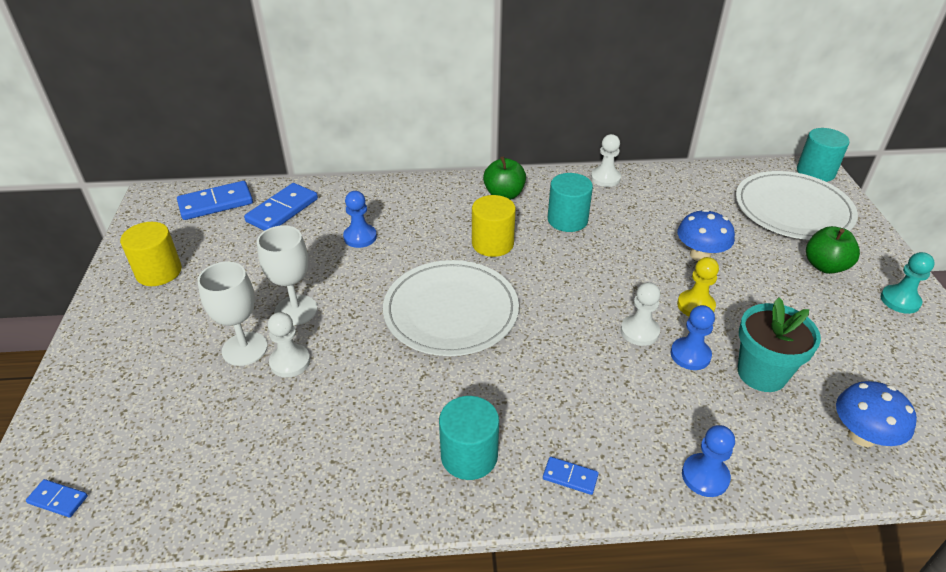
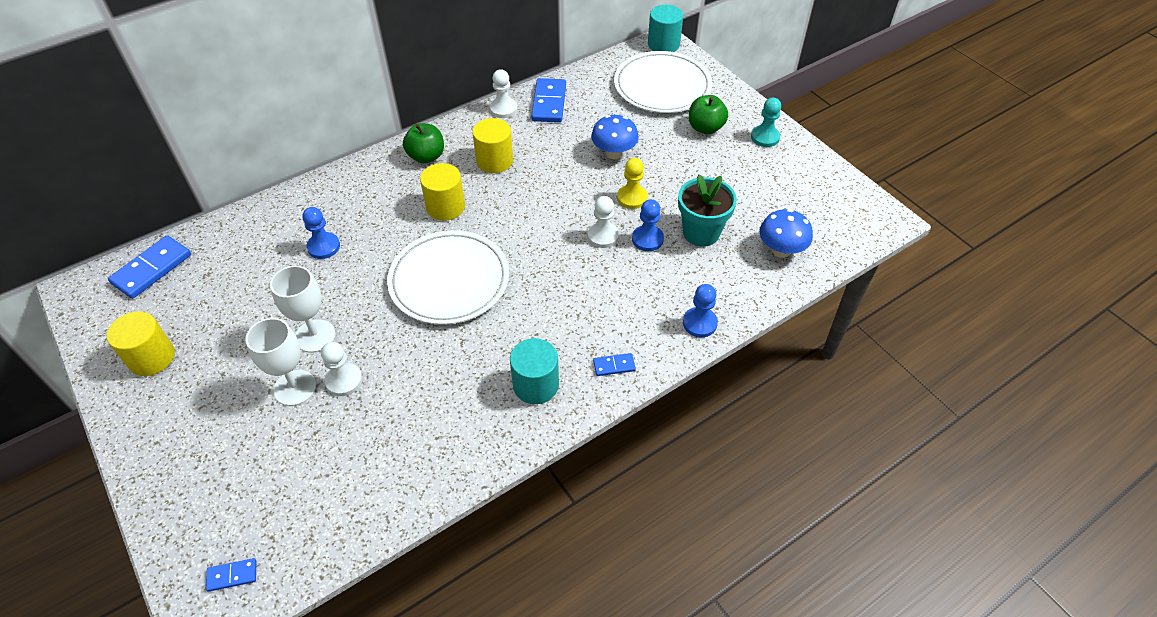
camera: 30 degrees left, 10 degrees up
blue domino [244,183,318,231] -> blue domino moved to [531,78,566,122]
turquoise cylinder [548,173,593,232] -> yellow cylinder [472,118,513,173]

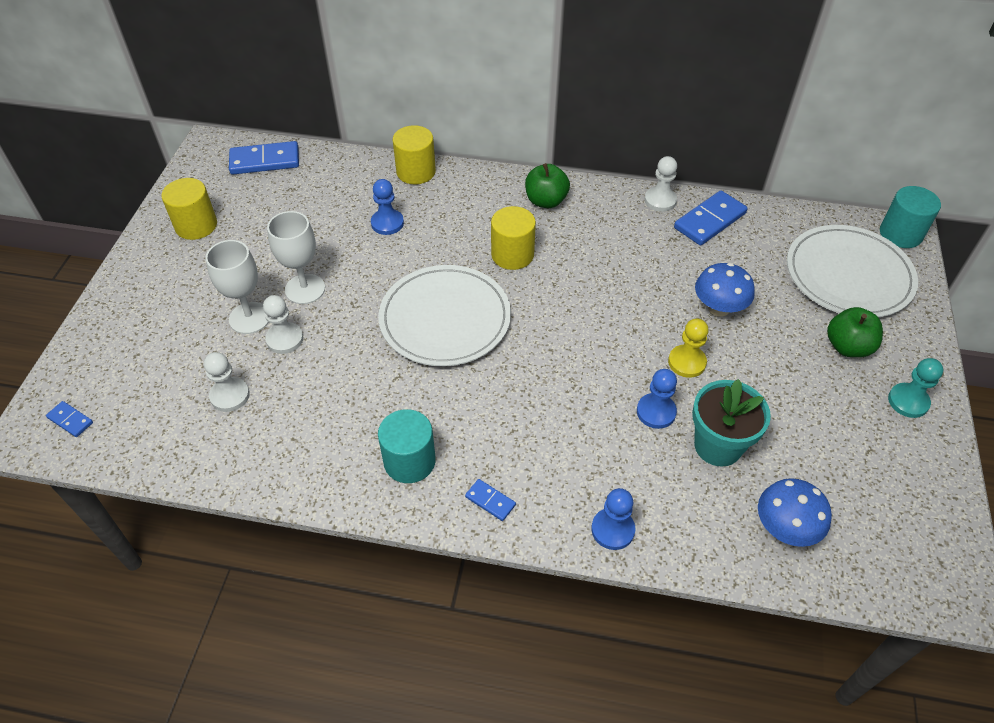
camera: 45 degrees right, 0 degrees up
yellow cylinder [472,118,513,173] -> yellow cylinder moved to [392,125,436,184]
white pawn [588,196,619,248] -> white pawn moved to [204,352,250,412]

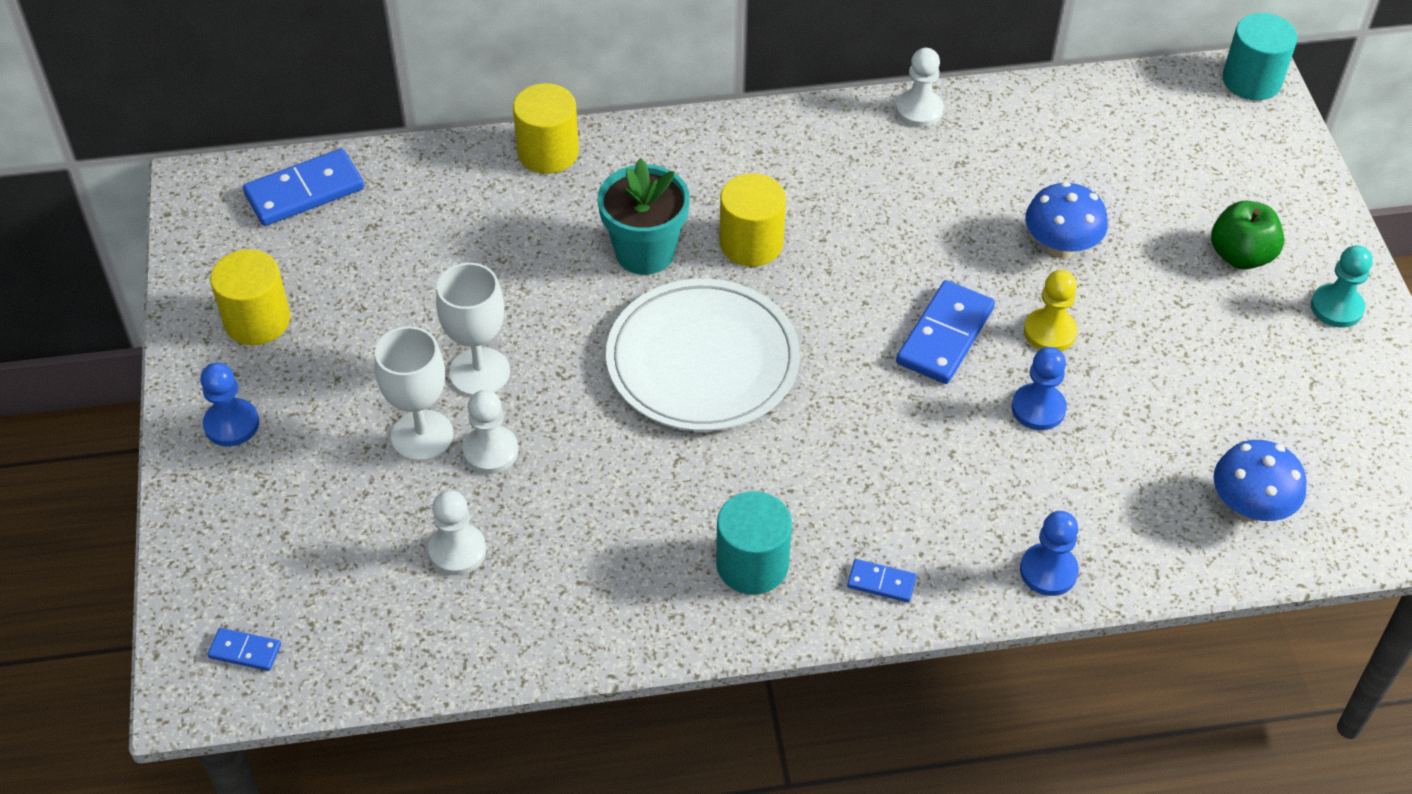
camera: 20 degrees left, 0 degrees up
blue pawn [371,179,404,235] -> blue pawn moved to [200,363,259,446]
green apple [525,163,570,208] -> none
blue domino [674,190,747,245] -> blue domino moved to [896,280,995,384]
turquoise flower pot [692,379,771,467] -> turquoise flower pot moved to [598,158,690,275]
white plate [787,225,918,317] -> none

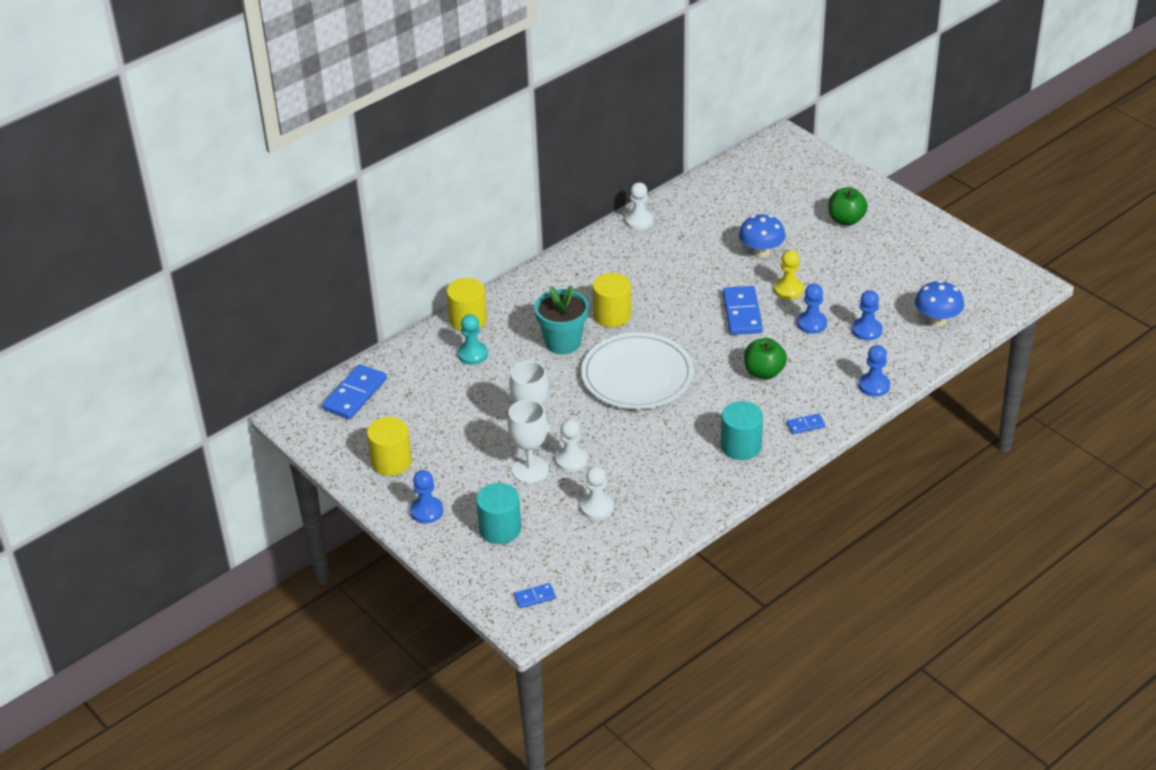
camera: 30 degrees left, 10 degrees down
turquoise cylinder [1222,13,1297,100] -> turquoise cylinder moved to [476,483,521,544]
turquoise pawn [1311,245,1373,328] -> turquoise pawn moved to [457,314,488,365]
none -> green apple [744,338,787,379]
none -> blue pawn [852,290,882,341]

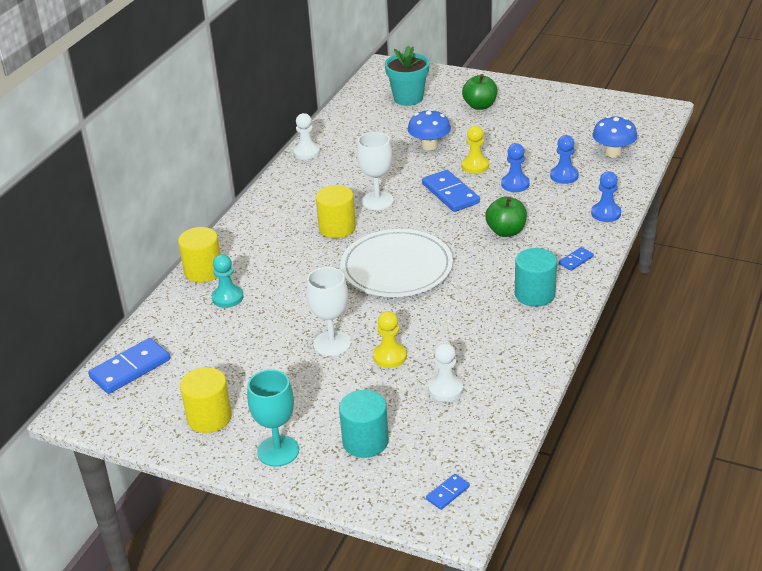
camera: 25 degrees left, 5 degrees down
blue domino [322,364,387,419] -> blue domino turned 45 degrees clockwise [88,338,170,394]
blue pawn [410,470,443,523] -> turquoise goblet [247,370,299,467]
white goblet [507,399,549,483] -> white goblet moved to [357,132,394,210]
turquoise flower pot [534,285,589,354] -> turquoise flower pot moved to [385,45,429,106]
white pawn [555,419,588,472] -> yellow pawn [373,311,407,368]

